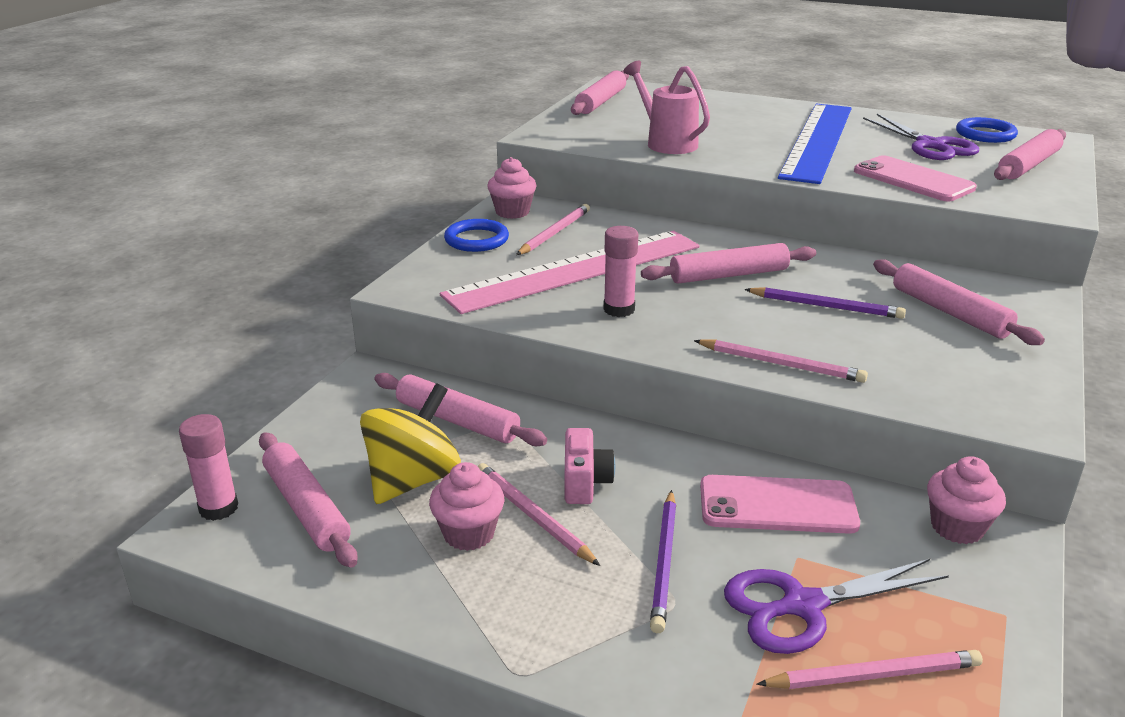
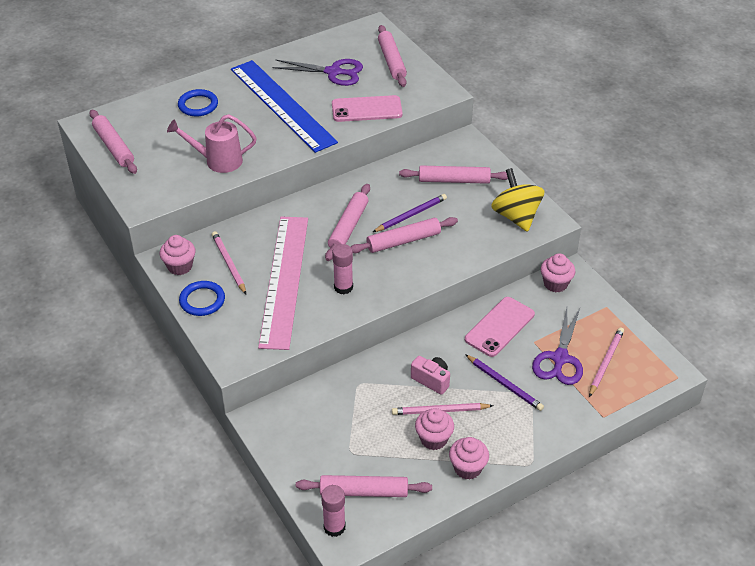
camera: 55 degrees left, 15 degrees up
yellow spinning top [360,383,461,504] -> yellow spinning top moved to [491,168,544,232]
pink rolling pin [374,373,547,446] -> pink rolling pin moved to [351,217,458,253]
pink pencil [694,340,868,383] -> none
blue ring [956,117,1018,143] -> blue ring moved to [178,89,218,116]
none -> pink cupcake [449,437,489,480]

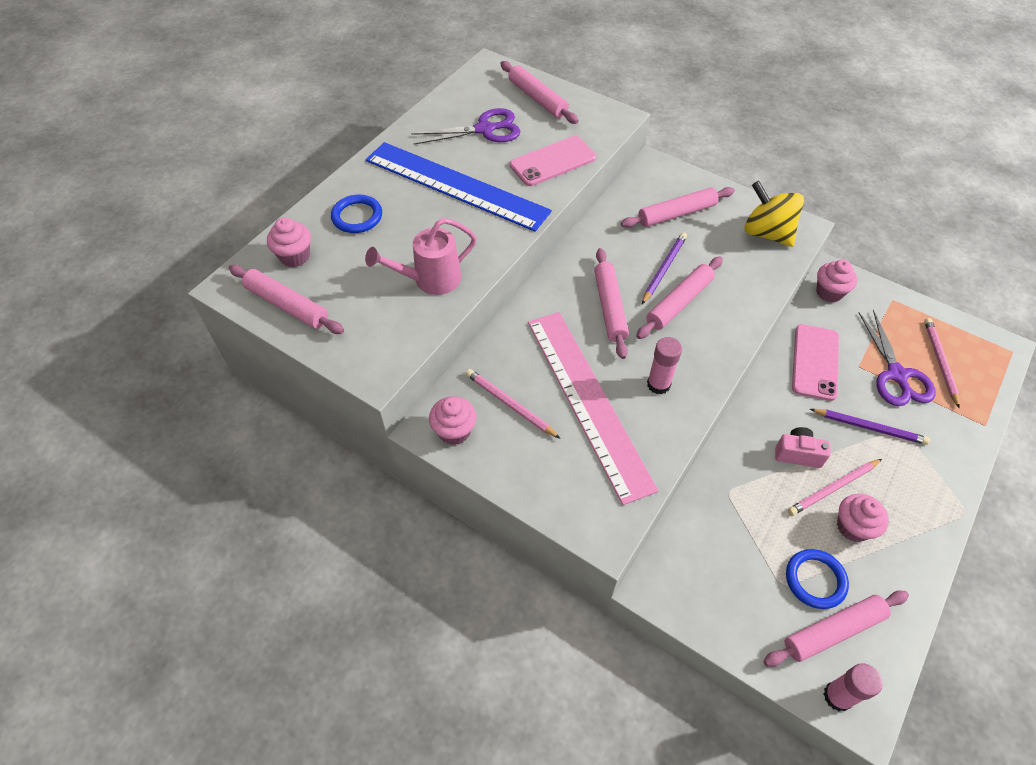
camera: 25 degrees left, 10 degrees up
blue ring [179,281,225,316] -> blue ring moved to [786,549,849,609]
pink cupcake [449,437,489,480] -> pink cupcake moved to [267,217,311,267]

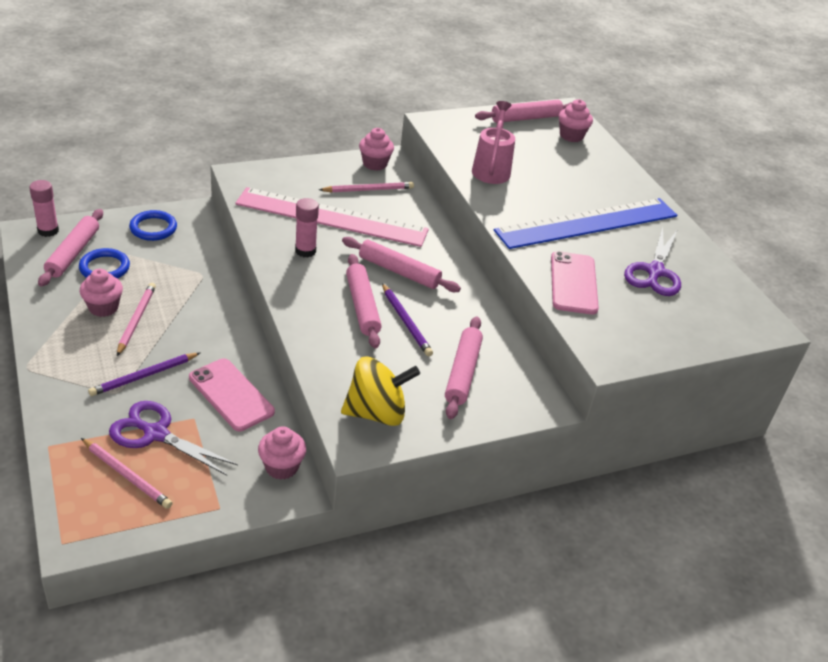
camera: 120 degrees right, 15 degrees down
blue ring [331,195,382,233] -> blue ring moved to [129,210,177,241]
pink rolling pin [500,61,579,124] -> none
pink camera [775,427,831,468] -> none

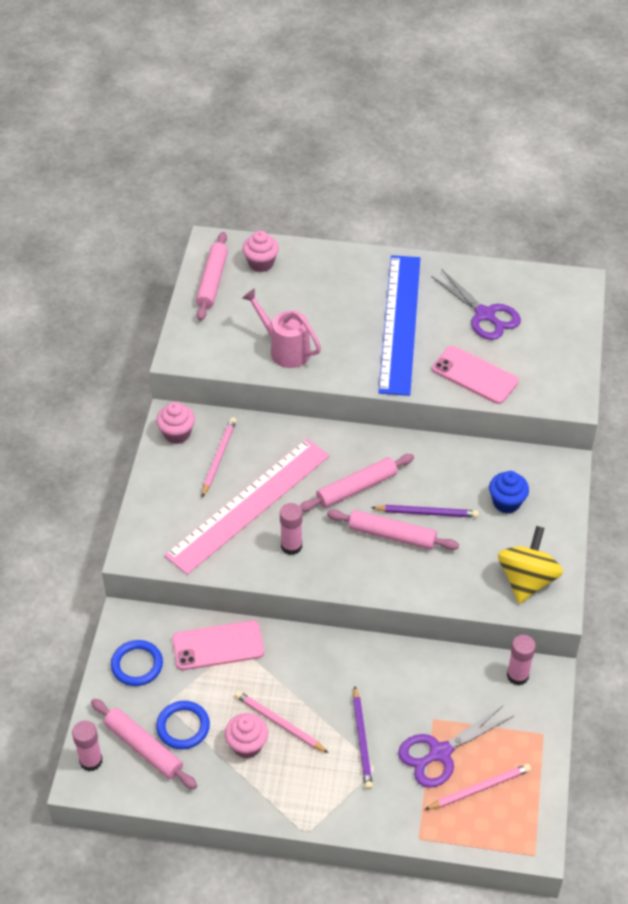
camera: 55 degrees left, 10 degrees up
pink phone [189,358,275,431] -> pink phone moved to [172,620,264,670]
pink cupcake [258,426,306,480] -> pink glue stick [507,635,536,685]
pink rolling pin [445,317,483,419] -> blue cupcake [489,471,529,513]

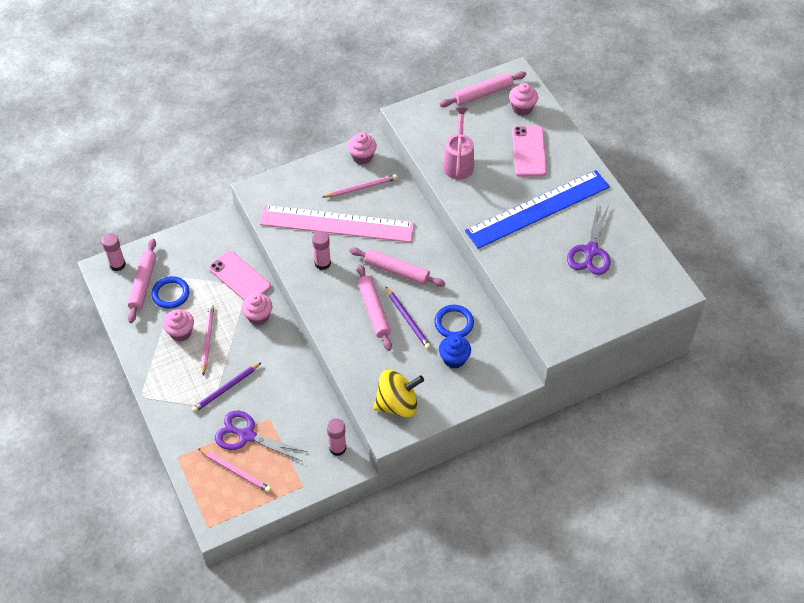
camera: 55 degrees right, 5 degrees up
blue ring [111,640,163,686] -> blue ring moved to [434,305,474,337]
pink phone [432,346,519,404] -> pink phone moved to [512,126,547,177]
none -> pink cupcake [242,294,272,325]

